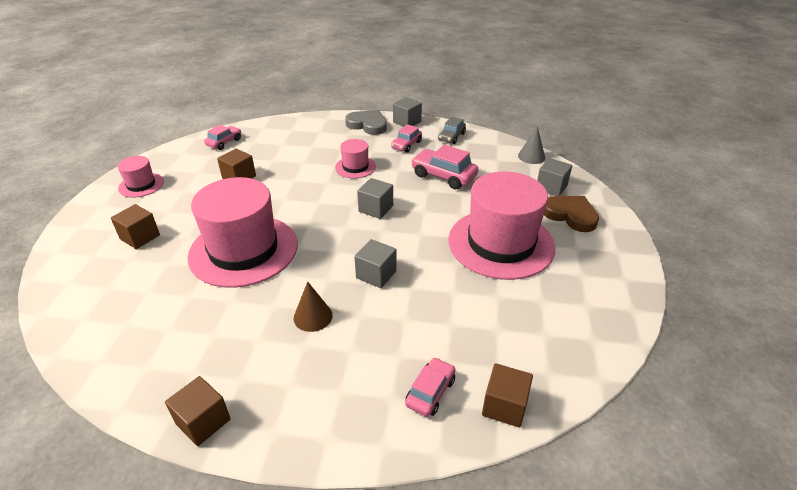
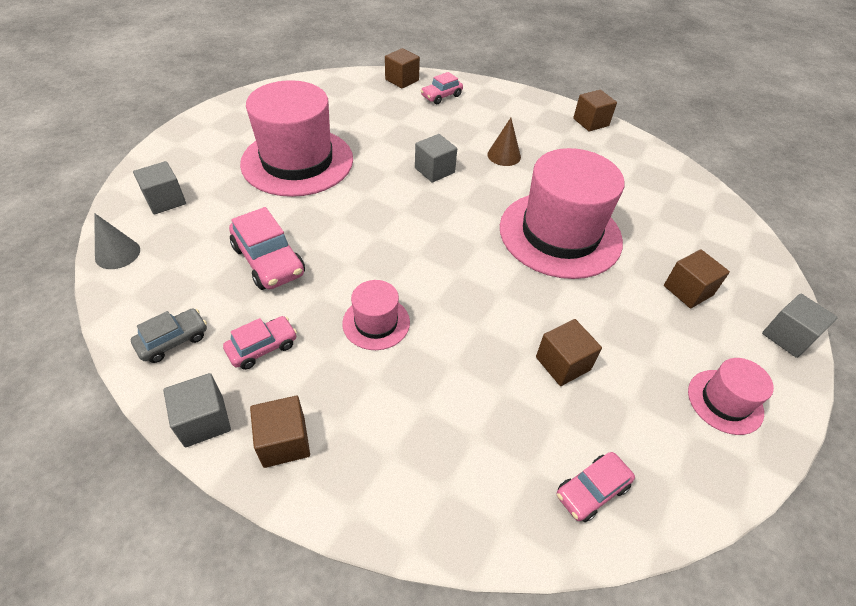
camera: 160 degrees left, 10 degrees up
grey heart [345,110,387,135] -> brown cube [250,396,310,468]
grey cube [357,178,393,219] -> grey cube moved to [762,294,838,358]
brown heart [544,196,599,232] -> none

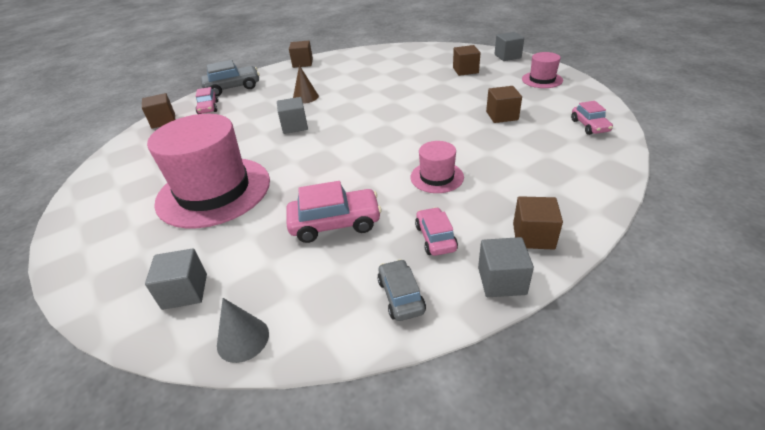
camera: 60 degrees left, 10 degrees down
pink hat [500,148,624,279] -> none
none -> grey car [201,60,259,96]

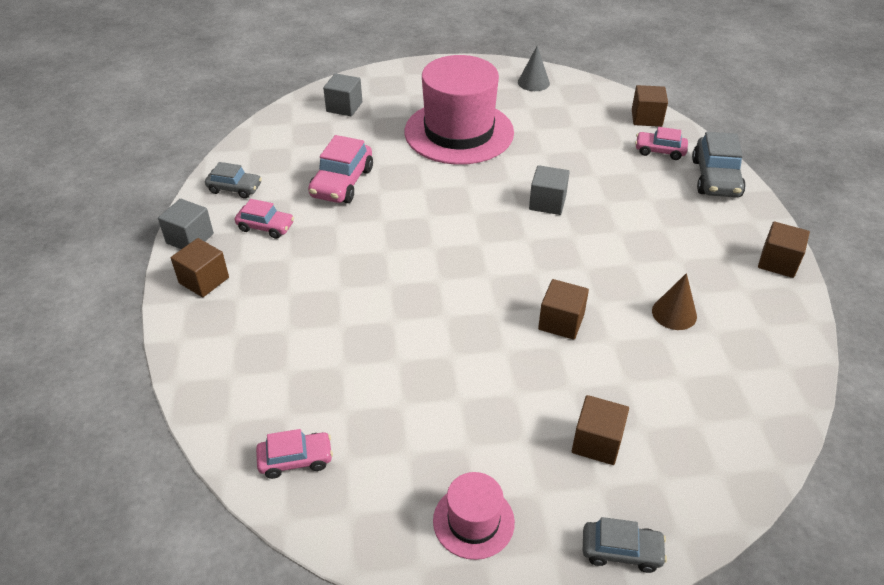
camera: 115 degrees right, 5 degrees up
grey cone [217,298,269,363] -> grey cone moved to [518,46,550,91]
brown cone [293,65,319,104] -> brown cone moved to [652,273,697,330]
pink hat [410,141,464,193] -> none
brown cube [486,86,522,123] -> brown cube moved to [538,279,589,340]
grey cube [494,32,524,61] -> grey car [583,517,667,573]
pink car [571,101,613,135] -> pink car turned 150 degrees clockwise [256,429,333,479]

